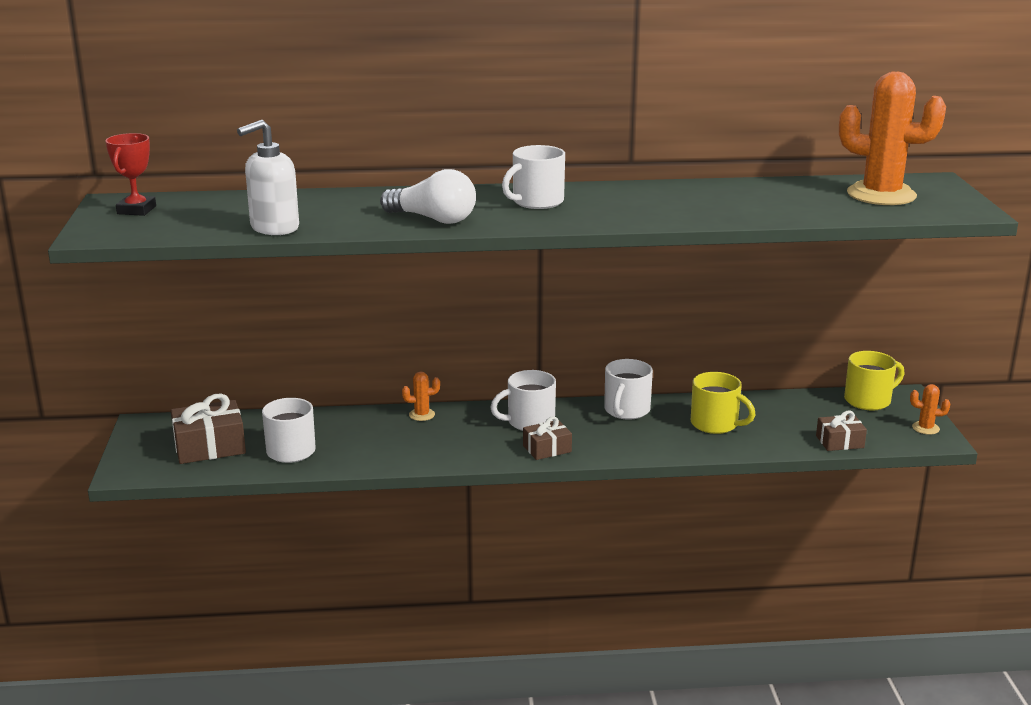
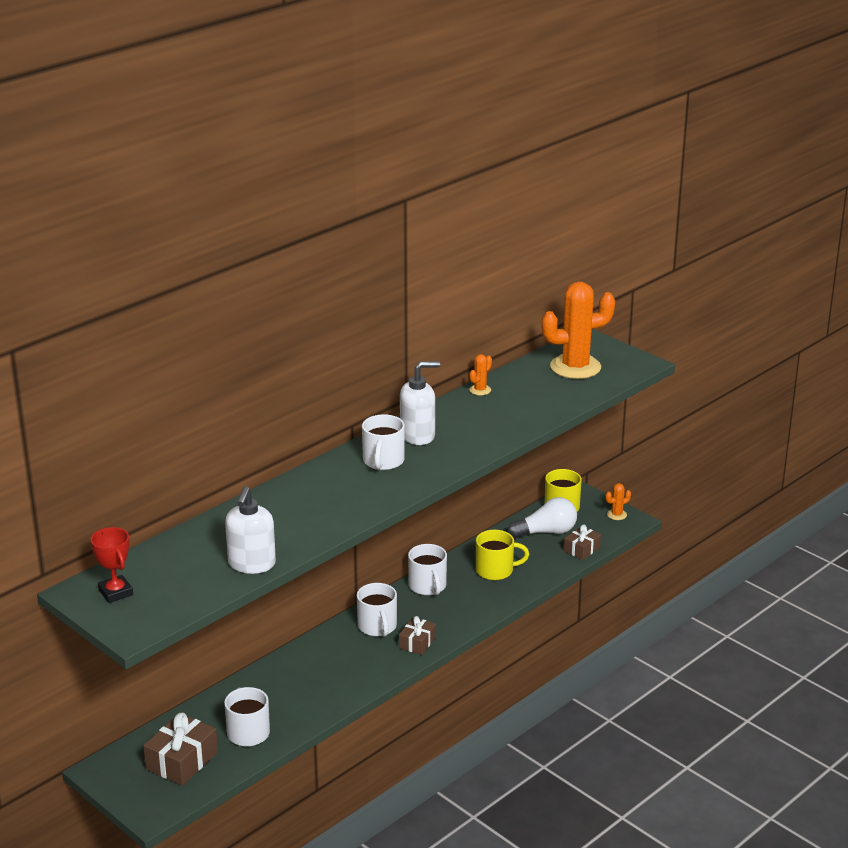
camera: 40 degrees left, 5 degrees up
white light bulb [380,169,476,224] -> white light bulb moved to [508,497,577,538]
orange cactus [402,372,440,421] -> orange cactus moved to [469,354,492,395]
white mug [490,370,556,431] -> white mug turned 45 degrees counterclockwise [357,583,397,637]
none -> white soap dispenser [400,361,440,445]

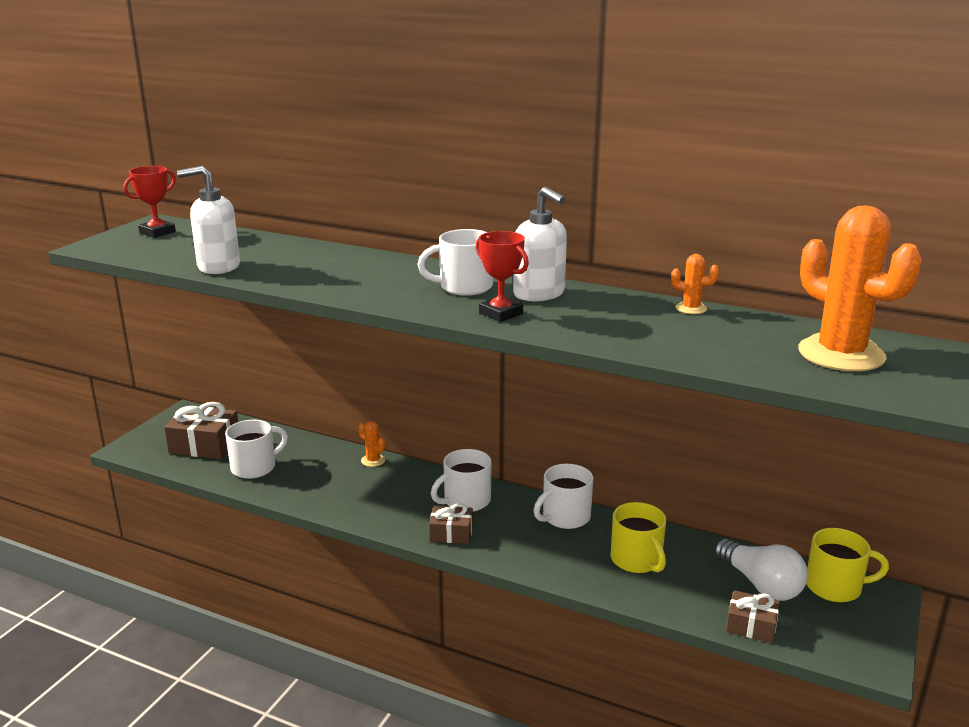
camera: 70 degrees right, 5 degrees down
orange cactus [605,483,631,520] -> orange cactus moved to [358,421,386,467]
none -> red trophy [476,231,529,322]

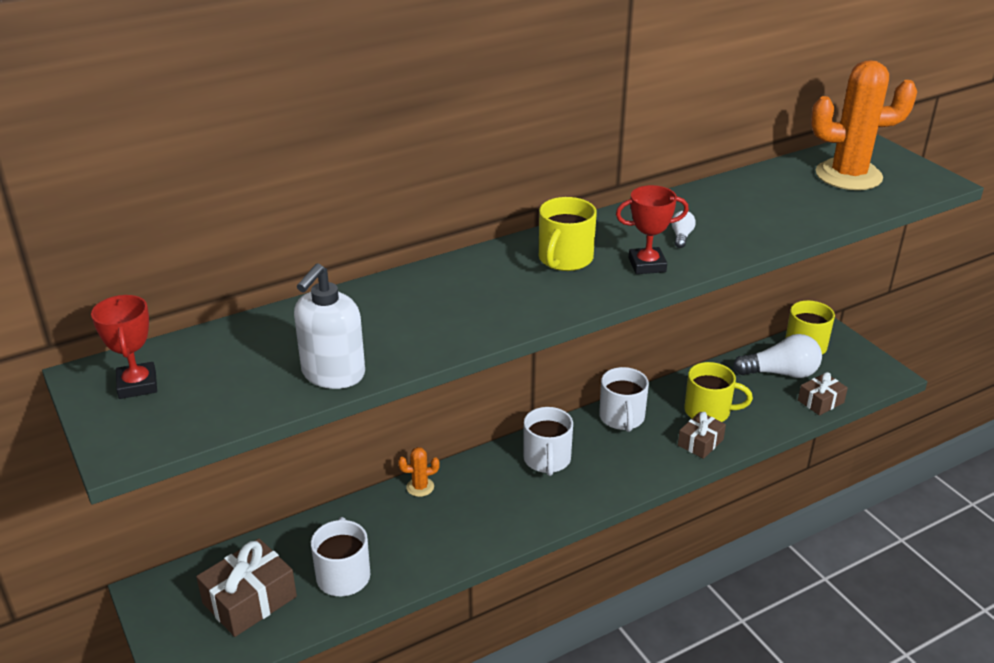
camera: 55 degrees left, 10 degrees up
white mug [417,229,493,296] -> yellow mug [539,197,597,271]
brown gift [429,503,473,544] -> brown gift moved to [678,412,726,459]
white soap dispenser [513,187,567,301] -> none
orange cactus [671,254,719,314] -> none
none -> white light bulb [672,211,696,248]

